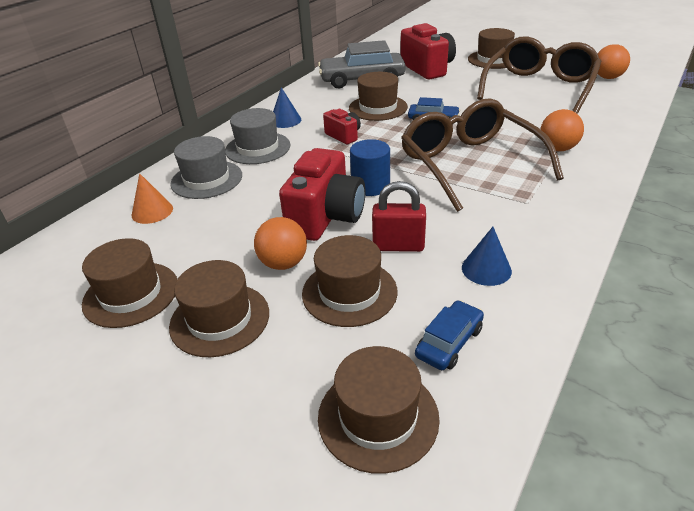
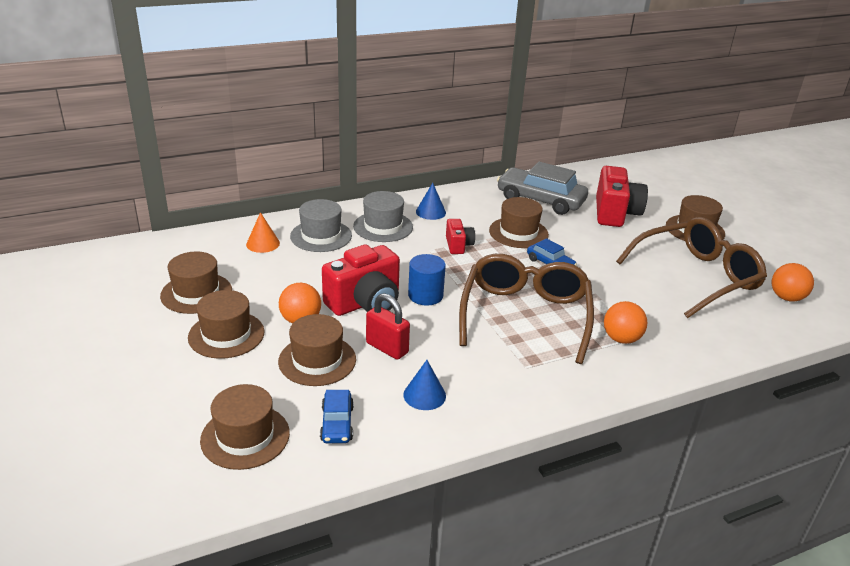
camera: 30 degrees right, 5 degrees down
blue car [415,300,484,370] -> blue car turned 105 degrees clockwise [320,390,354,443]

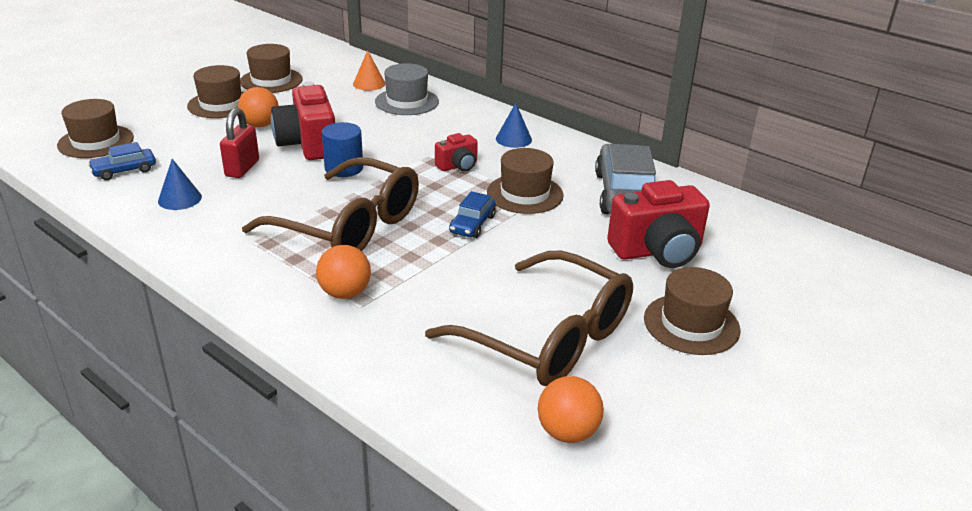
camera: 65 degrees right, 0 degrees up
brown hat [278,314,356,386] -> none
red camera [322,245,400,316] -> red camera turned 45 degrees clockwise [271,82,335,160]
grey hat [353,191,413,242] -> none
brown glasses [459,254,594,364] -> brown glasses turned 45 degrees clockwise [242,157,419,251]

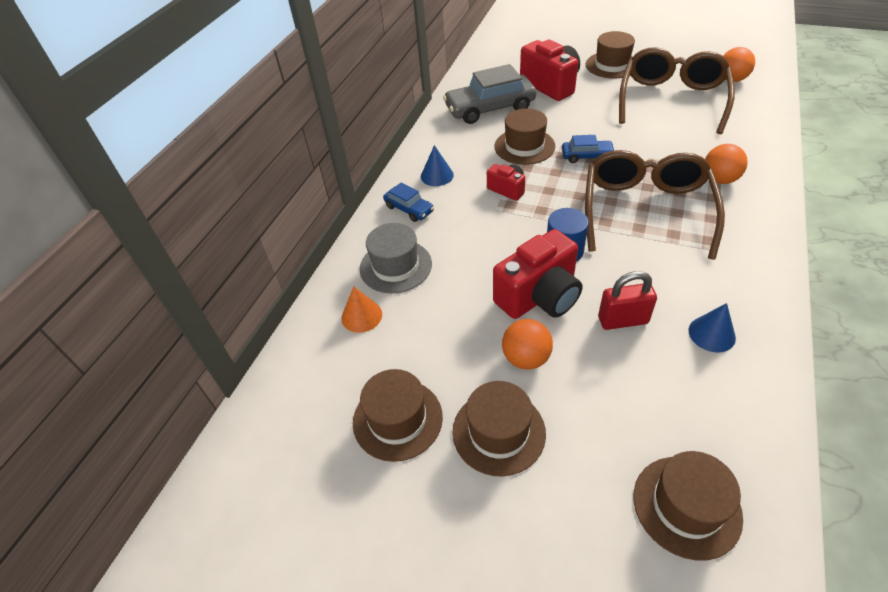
camera: 105 degrees left, 15 degrees up
blue car [88,142,156,180] -> blue car moved to [383,183,434,222]

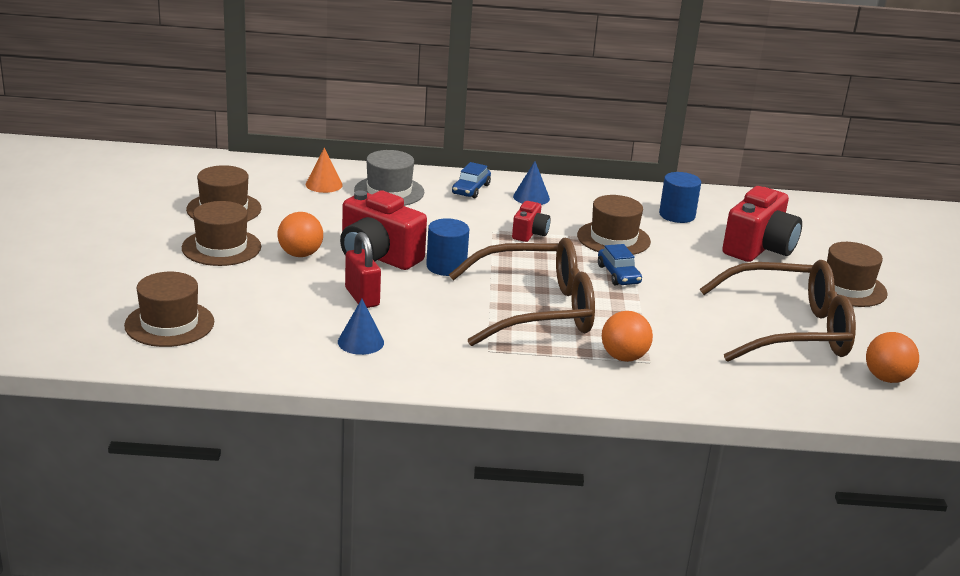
camera: 65 degrees right, 20 degrees down
grey car [443,64,536,124] -> blue cylinder [659,172,701,223]

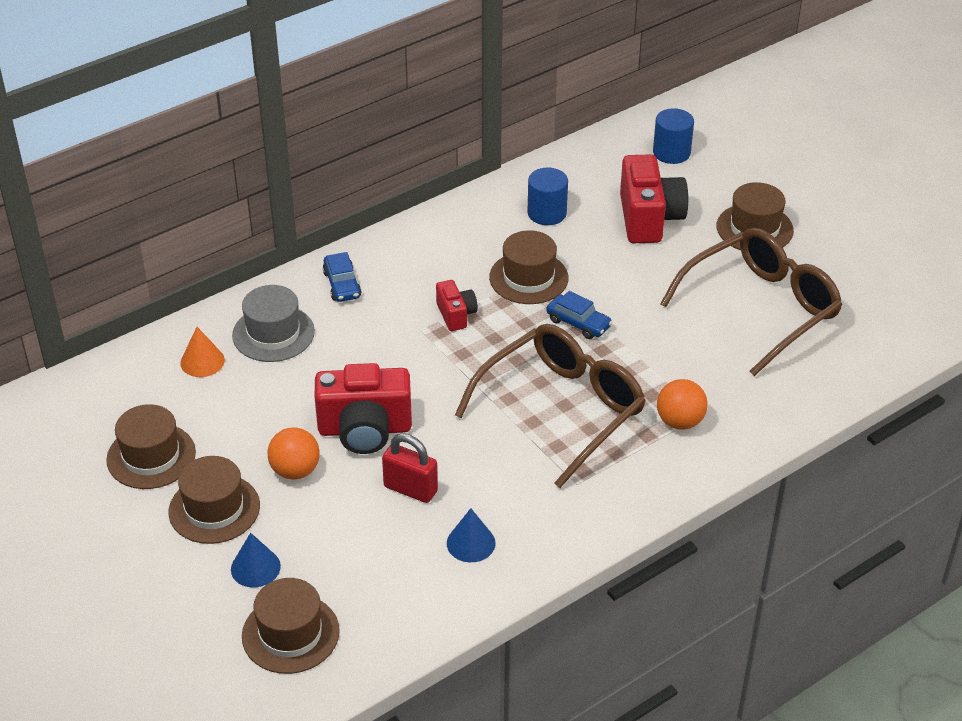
camera: 35 degrees left, 15 degrees up
blue cylinder [426,218,469,276] -> blue cylinder moved to [653,108,694,164]
blue cone [513,161,550,205] -> blue cone moved to [231,533,281,587]
orange ball [866,332,919,383] -> none

